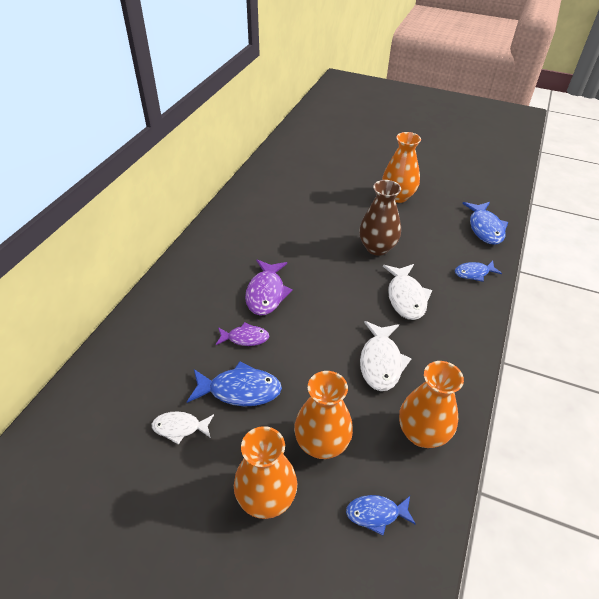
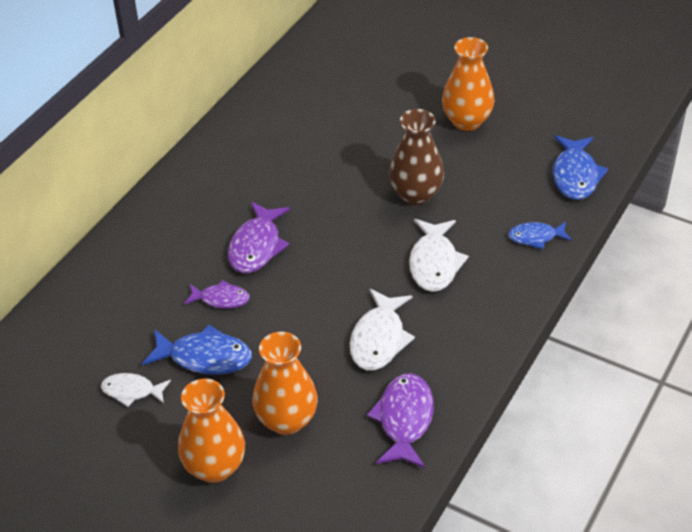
camera: 10 degrees right, 0 degrees up
blue fish [346,495,416,536] -> none
orange vase [399,361,464,448] -> purple fish [367,373,434,468]

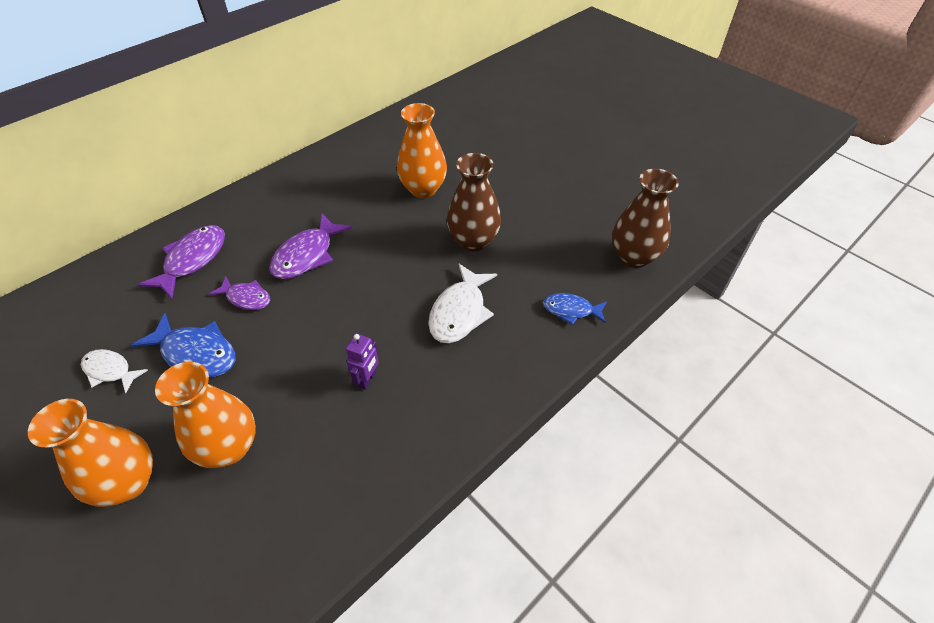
camera: 15 degrees right, 5 degrees up
white fish [350,288,415,370] -> purple robot [346,334,379,390]
purple fish [367,373,434,468] -> purple fish moved to [138,225,225,299]
orange vase [442,37,494,131] -> orange vase moved to [397,103,447,198]
blue fish [553,135,608,200] -> brown vase [612,169,679,268]

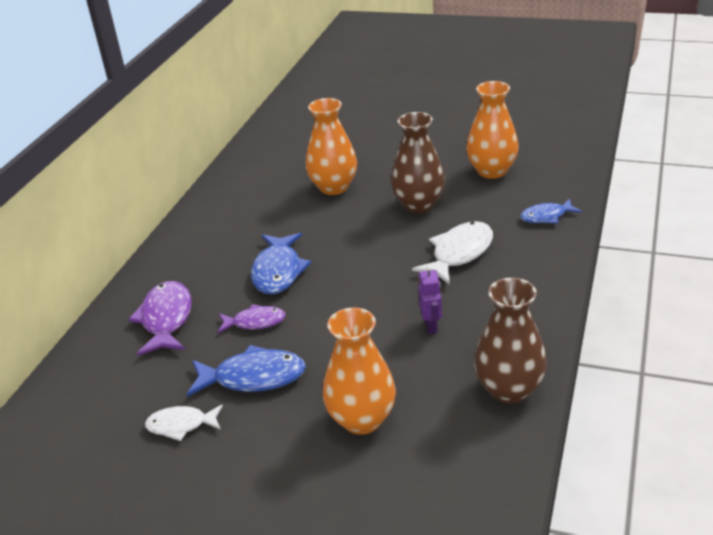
camera: 25 degrees left, 15 degrees down
orange vase [28,399,153,507] -> orange vase moved to [466,81,519,179]
purple fish [269,214,352,279] -> blue fish [251,233,312,295]
white fish [428,263,497,343] -> white fish turned 135 degrees counterclockwise [412,221,493,285]
brown vase [612,169,679,268] -> brown vase moved to [474,278,547,404]

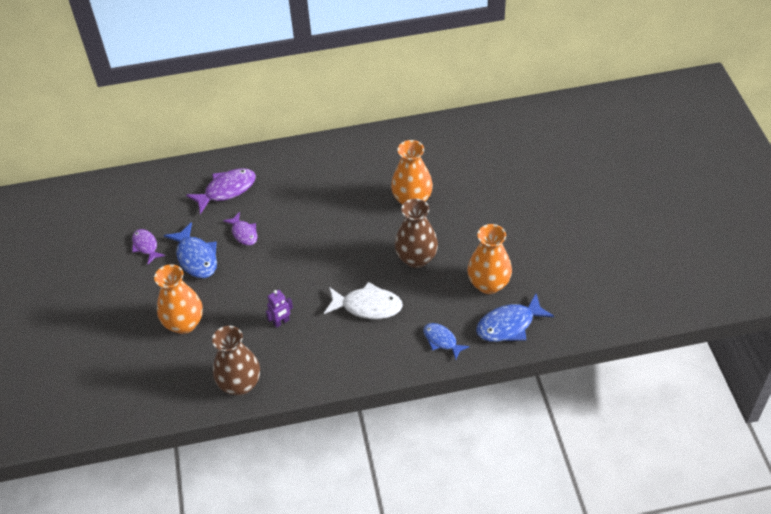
camera: 60 degrees right, 15 degrees up
white fish [145,405,223,441] -> purple fish [132,229,165,264]
blue fish [251,233,312,295] -> blue fish moved to [476,294,554,342]

